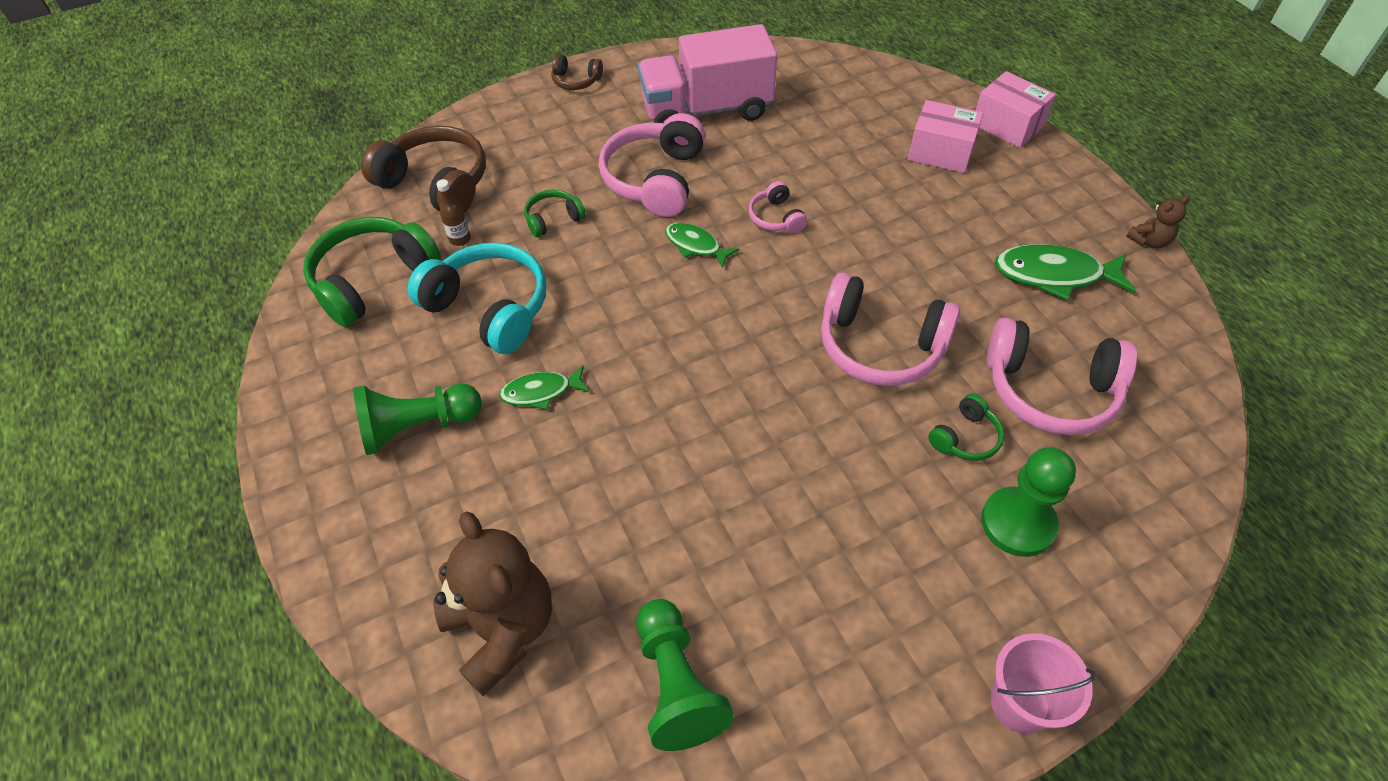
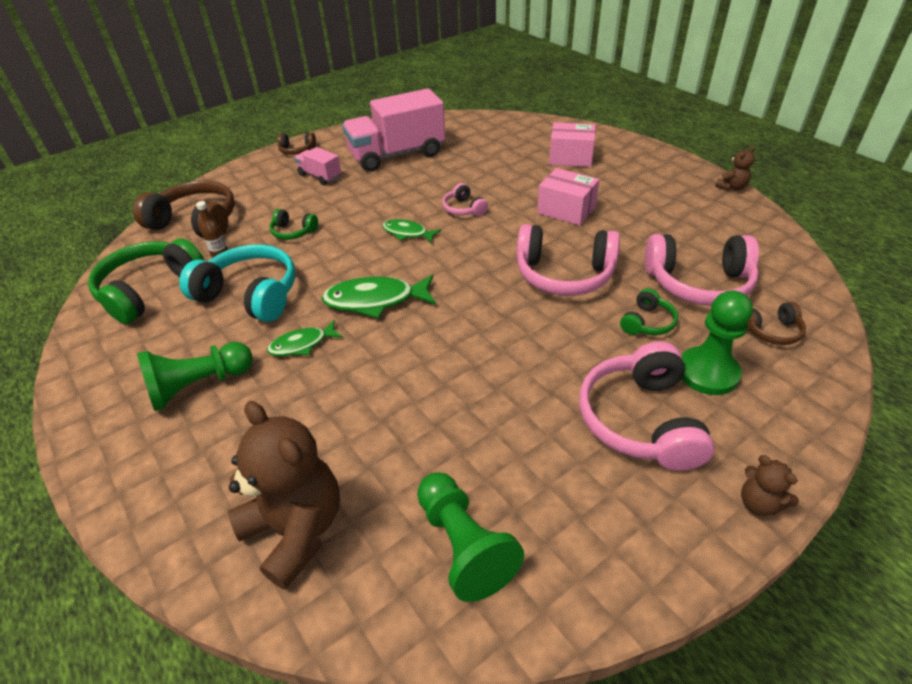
camera: 10 degrees left, 10 degrees down
green headphones [524,190,586,237] -> green headphones turned 120 degrees counterclockwise [269,209,318,240]
pink headphones [599,113,705,217] -> pink headphones moved to [579,341,715,471]
pink box [976,71,1056,148] -> pink box moved to [537,168,599,226]
pink bucket [990,633,1096,734] -> brown teddy bear [741,455,799,516]
green fish [995,244,1136,301] -> green fish moved to [322,275,436,318]
none -> pink truck [295,147,341,185]
none -> brown headphones [747,302,806,345]

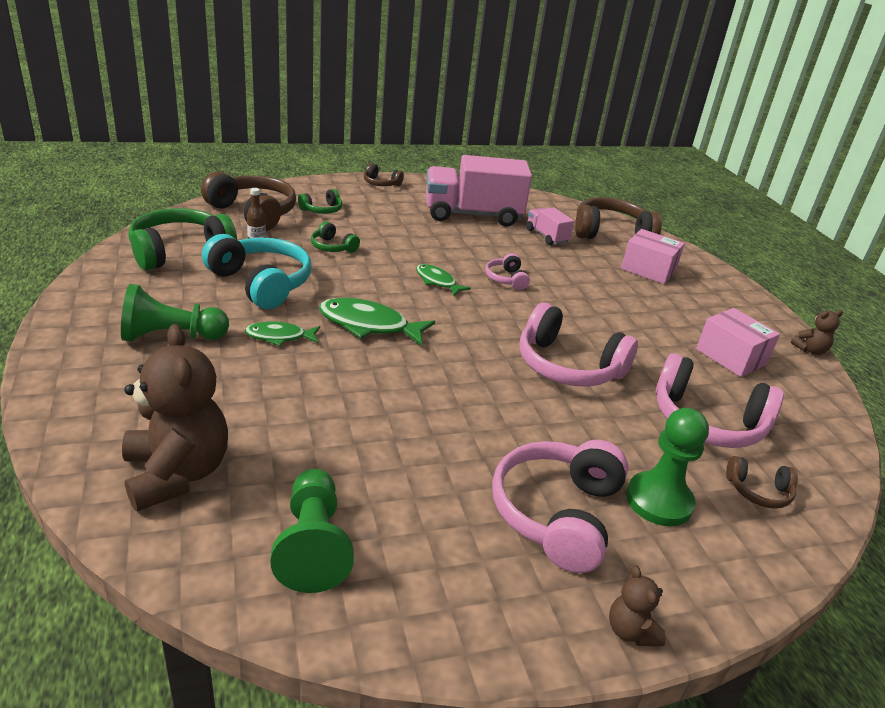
camera: 15 degrees right, 10 degrees down
pink truck [295,147,341,185] -> pink truck moved to [526,208,574,245]
pink box [537,168,599,226] -> pink box moved to [696,308,780,377]
green headphones [620,288,678,335] -> green headphones moved to [298,189,342,214]
none -> brown headphones [575,197,662,239]

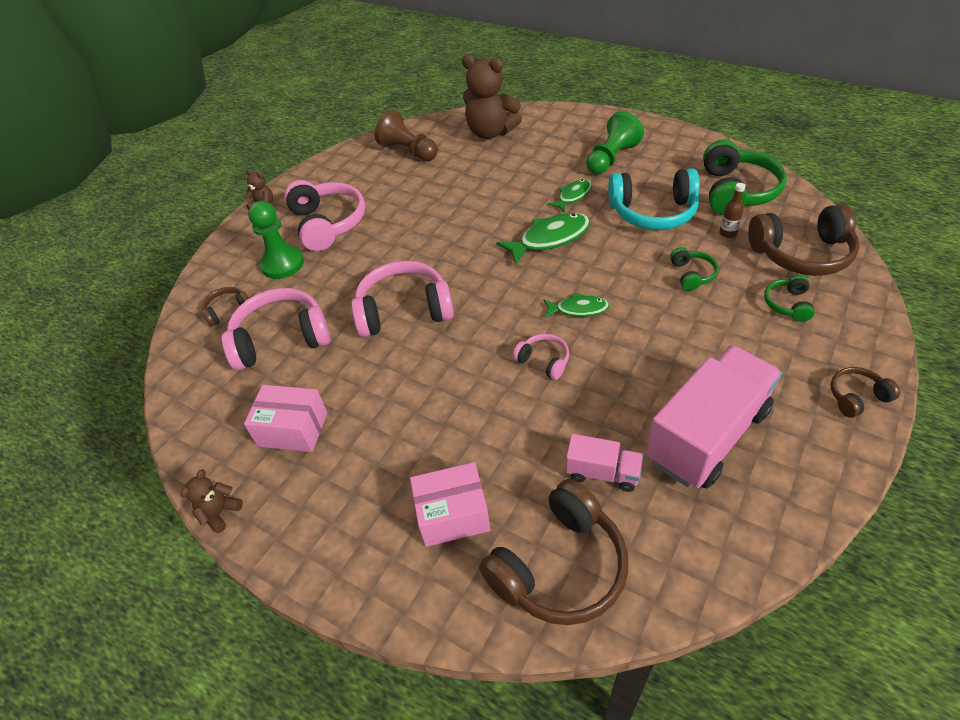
camera: 145 degrees right, 15 degrees up
green pawn [271,469,354,593] -> brown pawn [375,110,438,161]
green headphones [311,222,360,253] -> green headphones turned 90 degrees clockwise [670,247,719,291]

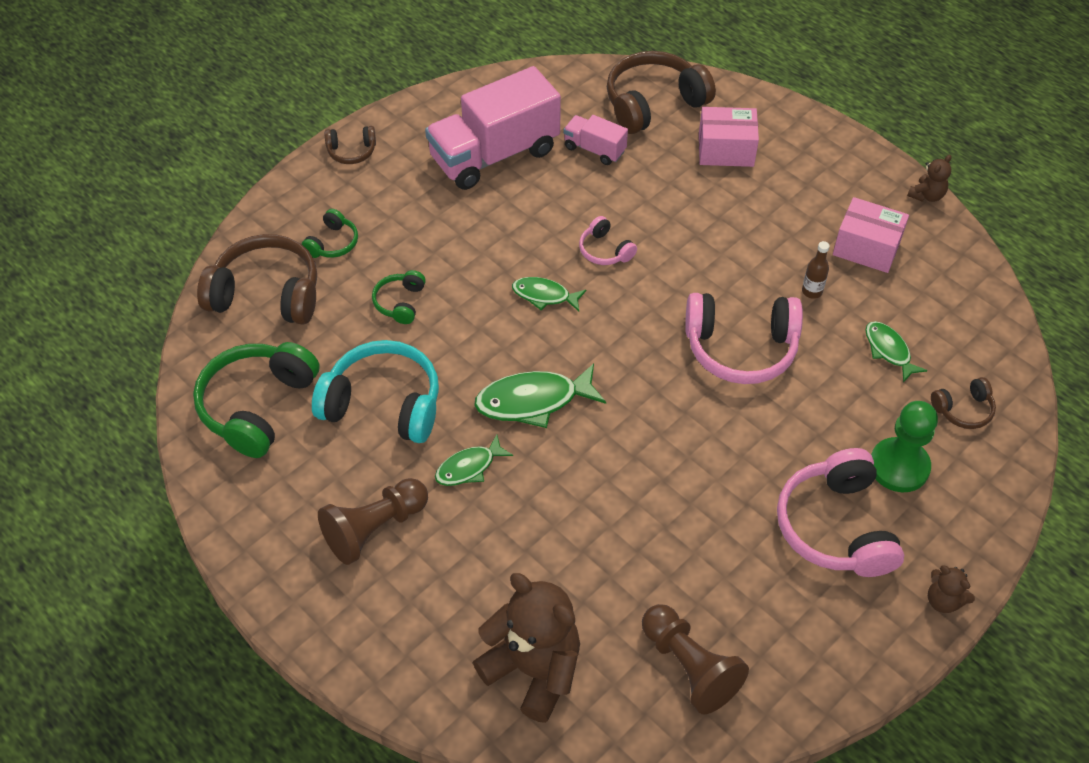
camera: 170 degrees left, 5 degrees up
pink headphones [222,288,331,370] -> green fish [865,321,927,383]
green pawn [586,111,644,174] -> brown pawn [318,478,428,565]
brown bottle [719,183,745,238] -> brown bottle moved to [802,241,830,299]

